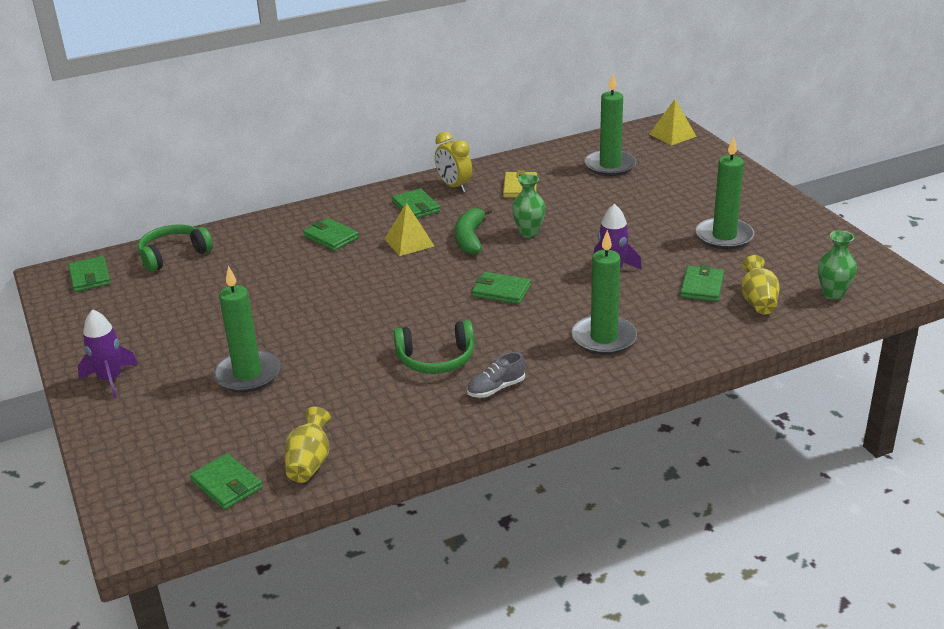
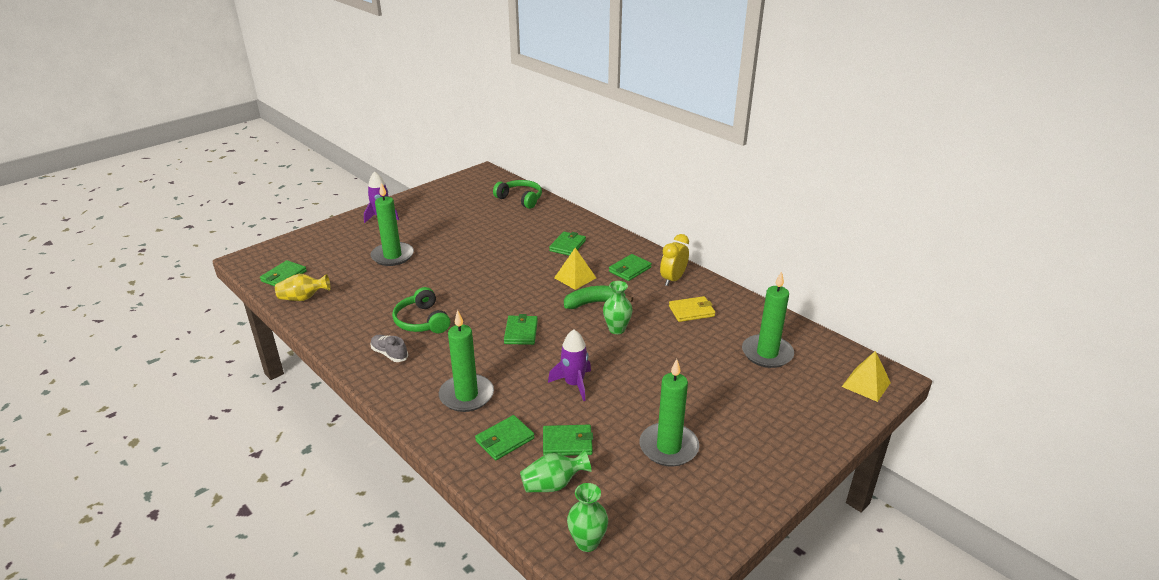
camera: 70 degrees right, 0 degrees up
green wallet [68,256,111,292] -> green wallet moved to [475,415,535,460]
yellow vase [741,255,780,315] -> green vase [520,450,592,492]

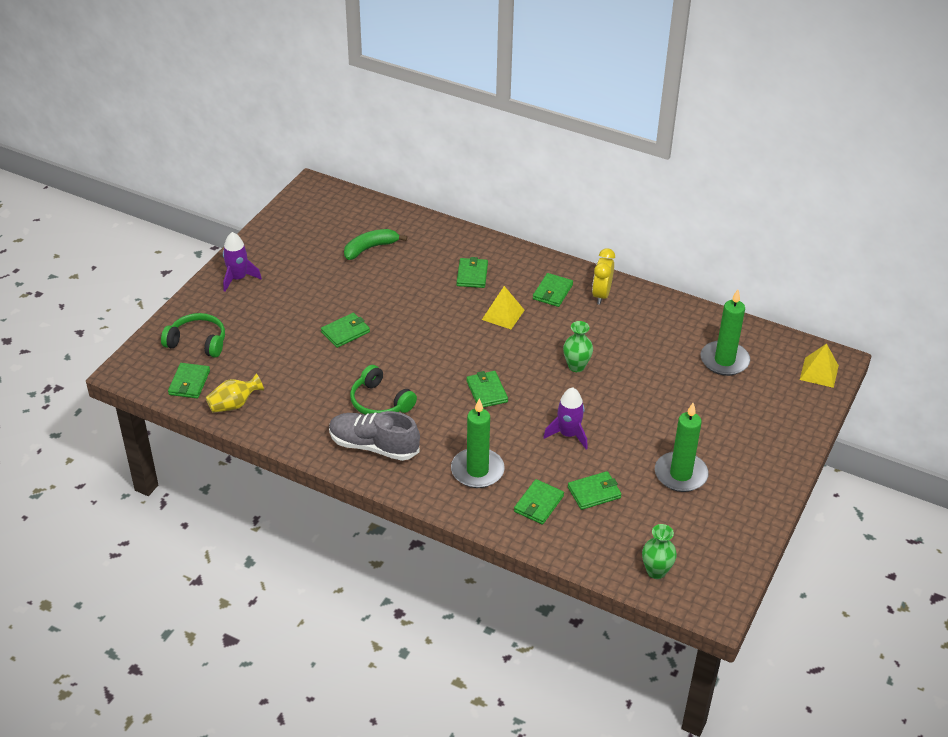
camera: 20 degrees left, 10 degrees up
green candle [370,183,414,266] -> none
grey shoe [370,335,408,362] -> grey shoe [329,411,420,461], size x1.89
green headphones [493,180,542,209] -> green headphones moved to [161,313,225,358]
green vase [520,450,592,492] -> none
green banana [564,286,633,309] -> green banana moved to [344,229,407,260]
yellow wallet [669,296,715,322] -> none
none -> green wallet [321,313,370,348]

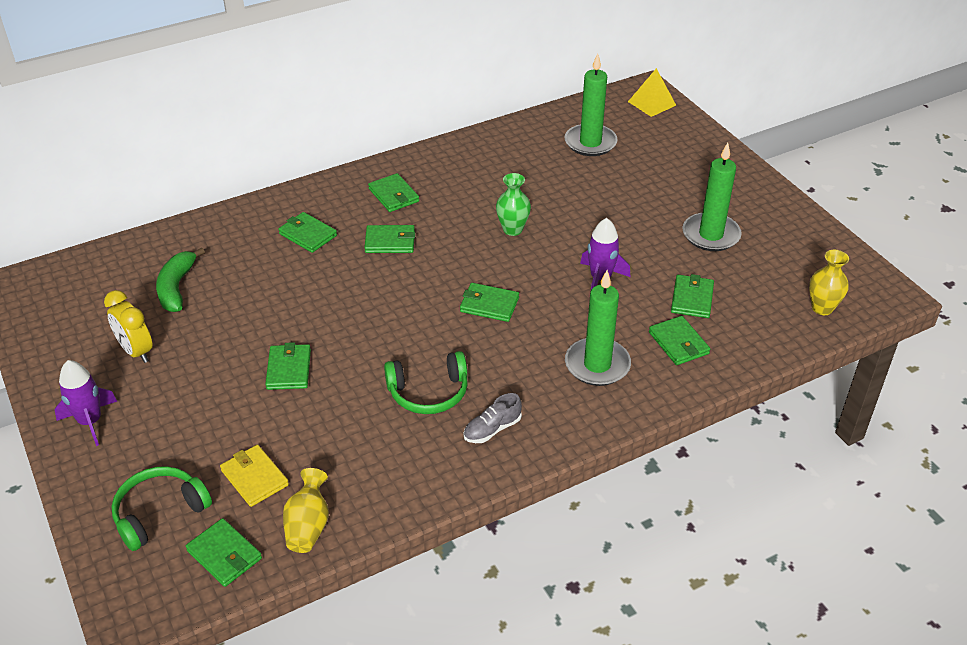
camera: 55 degrees left, 0 degrees up
grey shoe [329,411,420,461] -> grey shoe [463,393,522,443], size x0.53
yellow pyramid [482,286,525,329] -> green wallet [364,225,415,253]
yellow clock [592,248,615,304] -> yellow clock moved to [104,290,153,363]
green vase [642,524,677,579] -> yellow vase [809,250,849,315]
none -> yellow wallet [220,445,289,507]

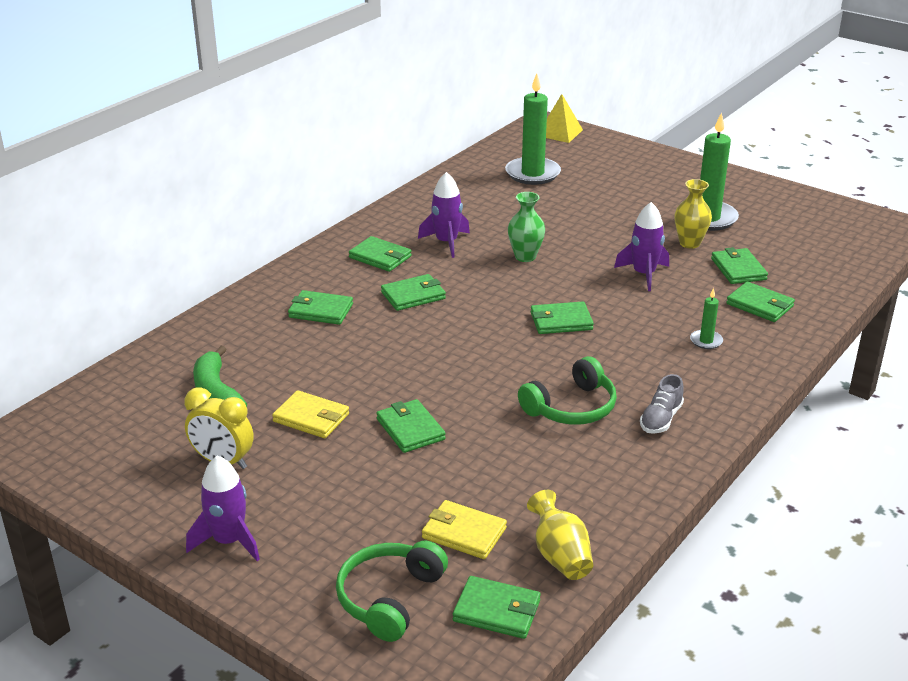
camera: 25 degrees left, 10 degrees down
green candle [565,270,631,386] -> green candle [690,288,723,349], size x0.47
yellow vase [809,250,849,315] -> yellow vase moved to [675,179,712,249]
none -> yellow wallet [272,390,349,438]
none -> purple rocket [418,172,470,258]

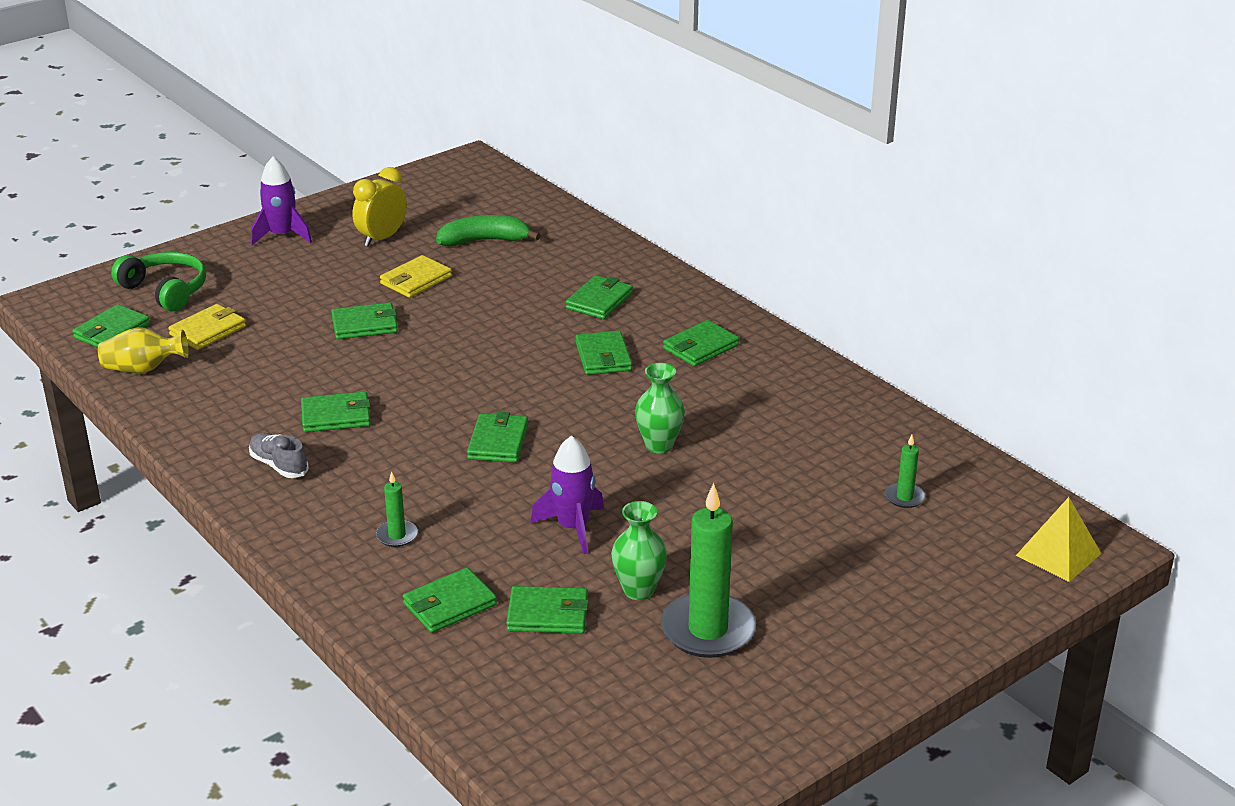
camera: 105 degrees right, 0 degrees up
purple rocket [418,172,470,258] -> none
green candle [505,73,561,185] -> green candle [885,435,926,508], size x0.47
green headphones [518,356,617,425] -> green wallet [301,391,371,432]
yellow vase [675,179,712,249] -> green vase [611,501,667,600]

